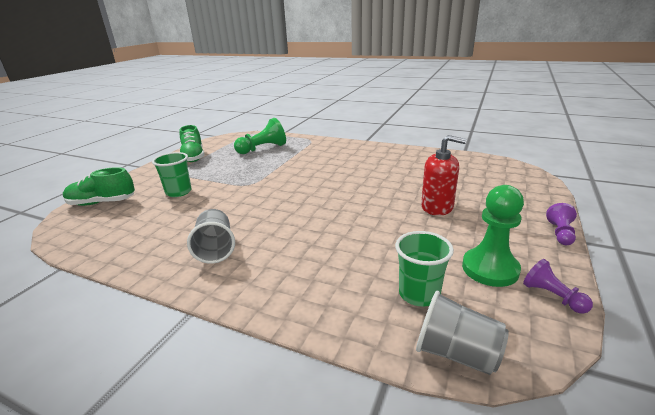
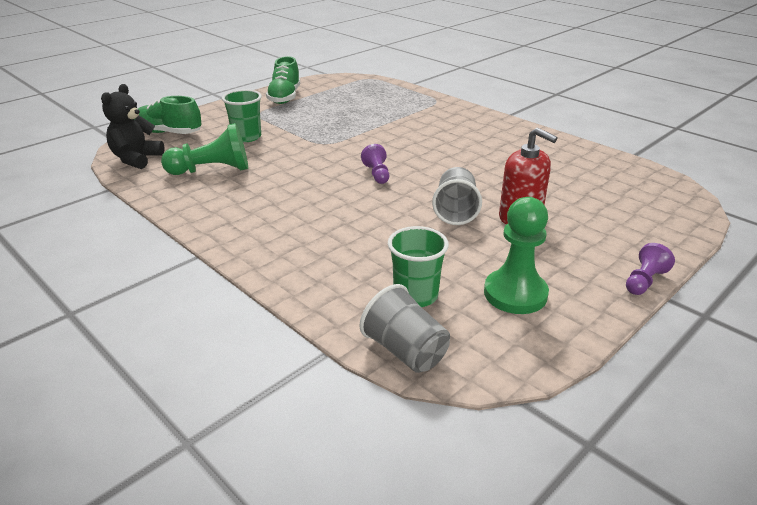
camera: 20 degrees right, 5 degrees up
grey cup [187,209,235,264] -> grey cup moved to [432,167,482,225]
green pawn [234,118,286,154] -> green pawn moved to [161,123,248,175]
purple pawn [523,259,593,314] -> purple pawn moved to [361,144,389,184]
none -> black teddy bear [101,84,165,169]

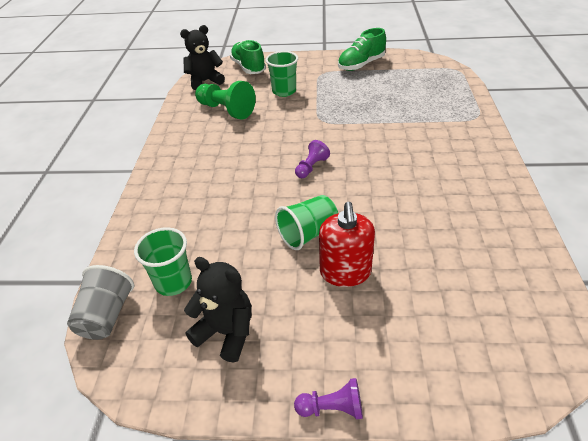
camera: 50 degrees right, 10 degrees up
grey cup [432,167,482,225] -> green cup [275,195,338,250]
green pawn [484,197,549,314] -> black teddy bear [184,257,252,362]

